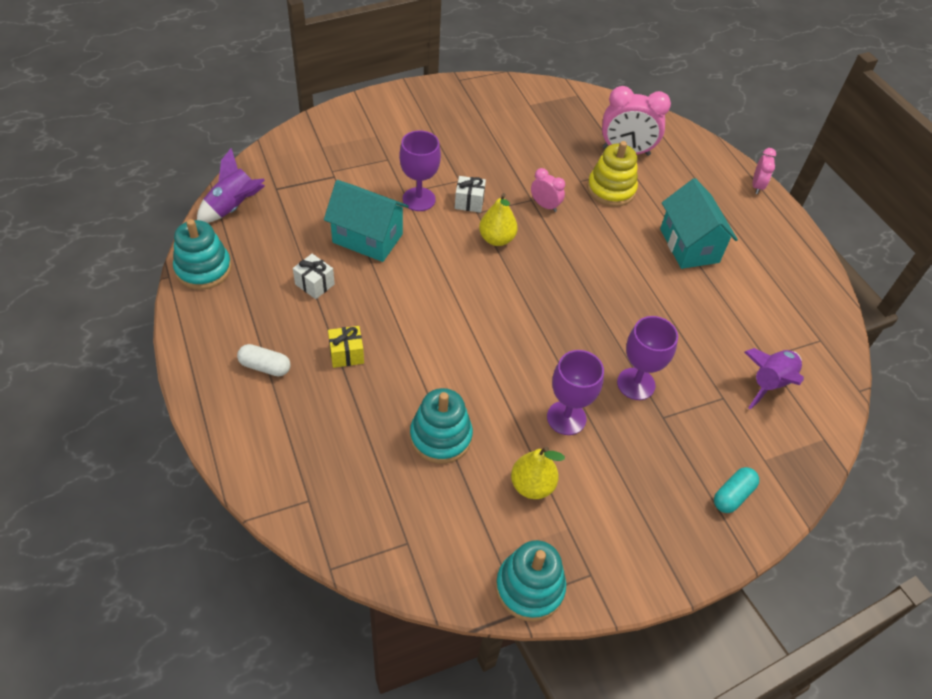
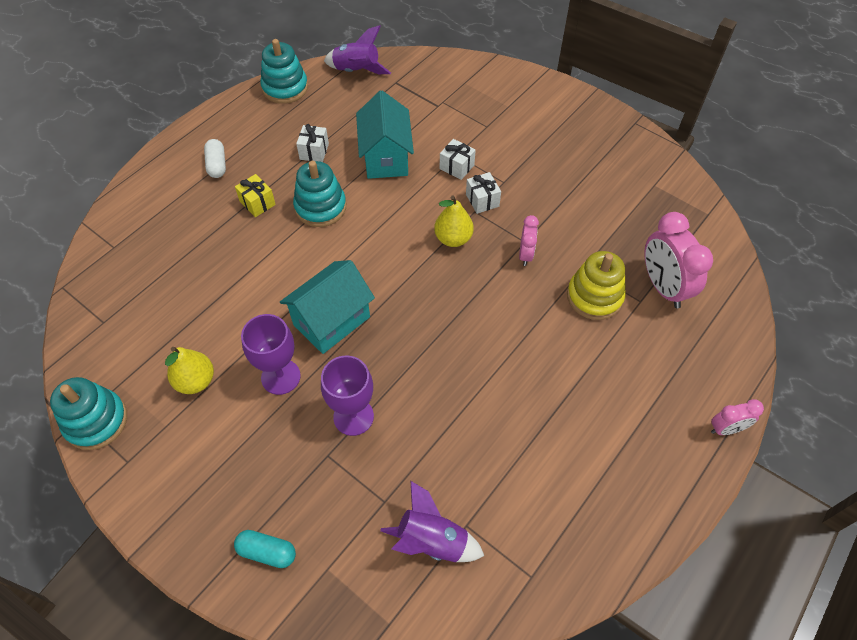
camera: 65 degrees right, 5 degrees up
purple goblet [399,130,441,211] -> white gift [440,139,476,180]
turquoise stacking toy [410,388,473,464] -> turquoise stacking toy moved to [293,161,346,227]
turquoise house [660,178,738,269] -> turquoise house moved to [280,260,375,354]

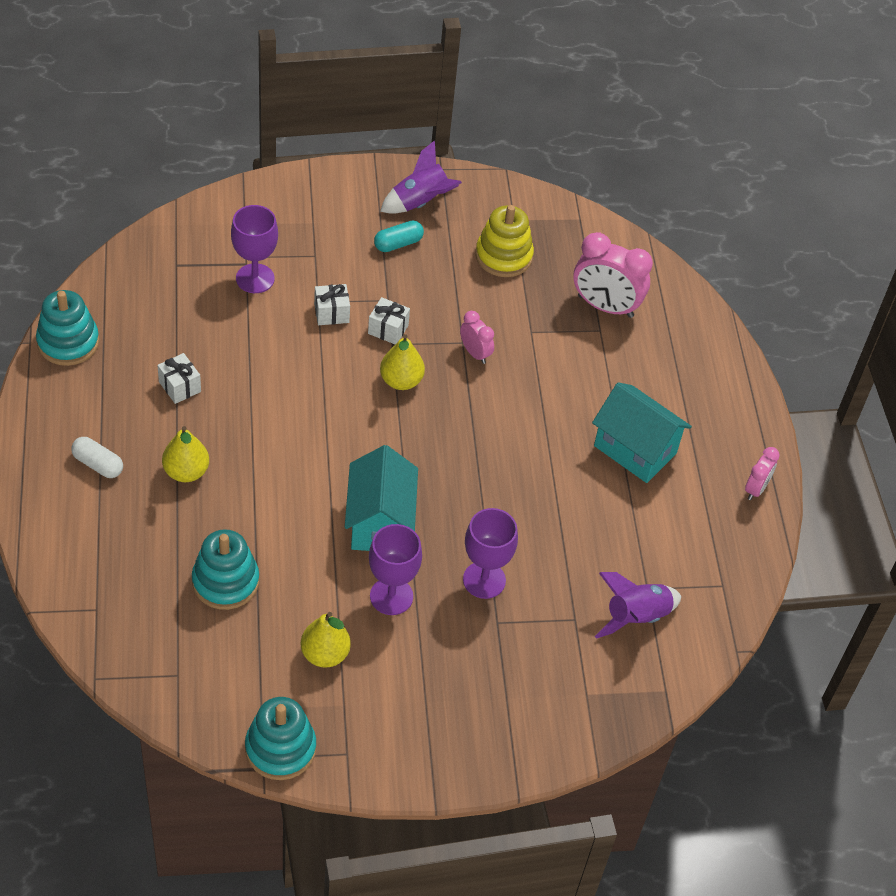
camera: 50 degrees left, 5 degrees down
turquoise capsule [234,530,296,568] -> turquoise capsule moved to [374,221,424,252]
yellow gift [235,174,276,217] -> yellow pear [162,426,209,482]
turquoise stacking toy [293,161,346,227] -> turquoise stacking toy moved to [192,529,259,610]
purple rocket [324,25,391,74] -> purple rocket moved to [380,140,462,214]
turquoise house [356,91,414,179] -> turquoise house moved to [592,382,692,483]
yellow stacking toy [567,251,626,320] -> yellow stacking toy moved to [475,205,534,277]
pink clock [711,399,764,435] -> pink clock moved to [745,447,780,500]
none -> purple goblet [231,205,278,293]

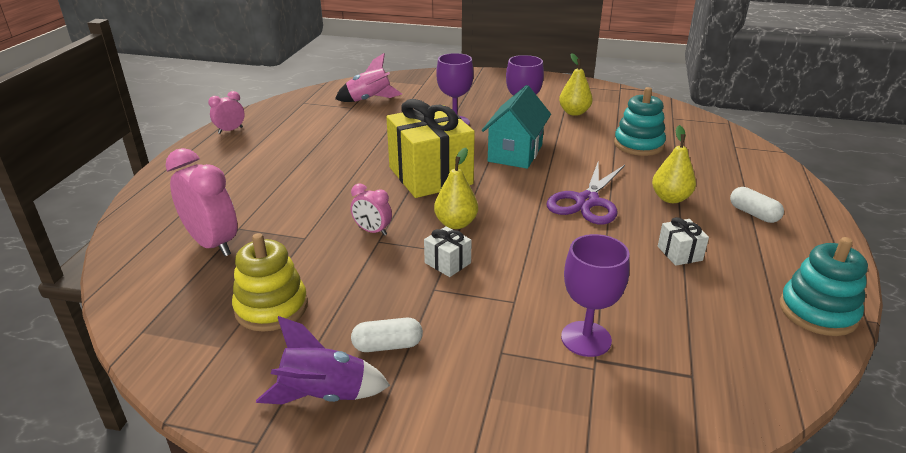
camera: 155 degrees left, 20 degrees down
turquoise stacking toy [245,697,316,780] -> none
white gift [314,284,350,325] -> none
turquoise capsule [374,221,424,252] -> white capsule [351,318,423,352]
pink clock [460,311,494,364] -> pink clock turned 45 degrees counterclockwise [351,183,392,236]
turquoise house [592,382,692,483] -> none
purple rocket [595,572,681,639] -> pink rocket [335,53,402,102]
none -> yellow gift [386,99,475,198]
none -> purple scissors [547,161,625,224]

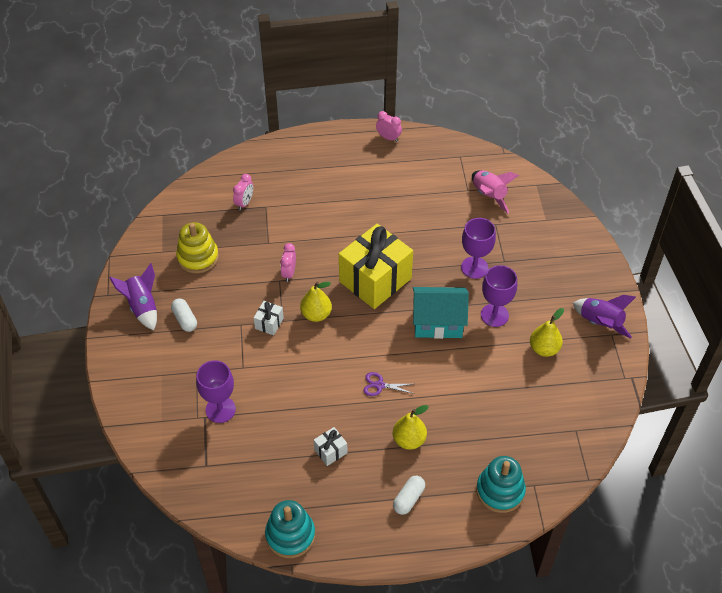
camera: 70 degrees right, 20 degrees up
pink clock [166,148,237,256] -> pink clock [233,174,254,210], size x0.54
purple scissors [547,161,625,224] -> purple scissors [364,372,414,396], size x0.51
turquoise stacking toy [614,87,666,156] -> turquoise stacking toy moved to [476,456,526,513]
none -> purple rocket [573,295,636,338]

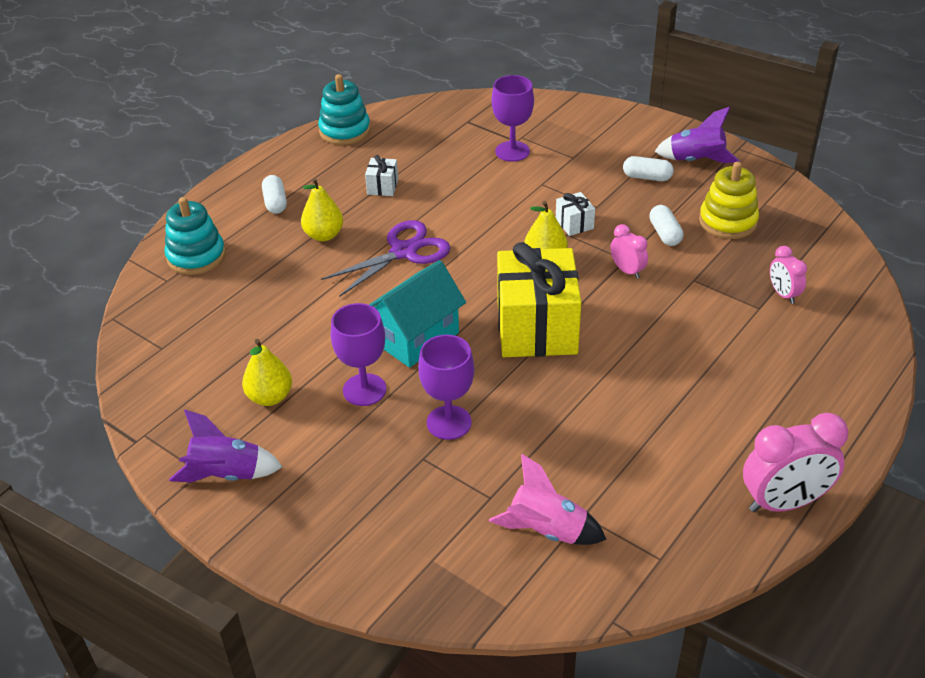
camera: 135 degrees right, 10 degrees down
purple scissors [364,372,414,396] -> purple scissors [321,220,450,297], size x1.96
pink clock [376,111,402,142] -> pink clock [743,413,848,512], size x1.86
none -> white capsule [649,205,683,246]

